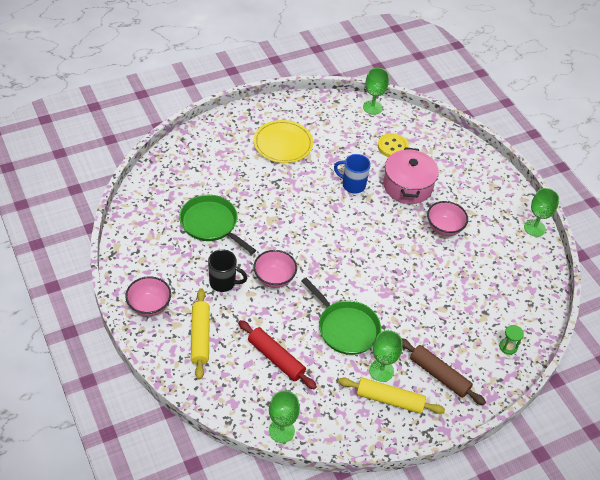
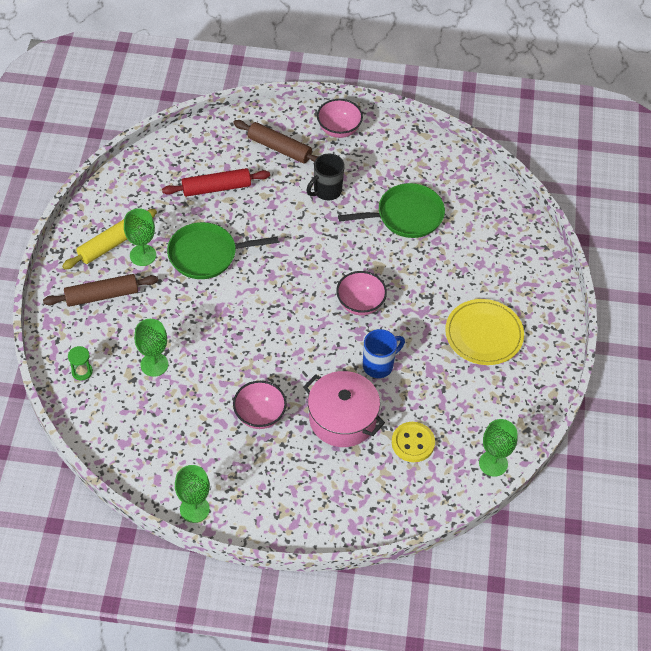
camera: 125 degrees right, 5 degrees up
yellow rolling pin [191,288,210,380] -> brown rolling pin [233,120,319,164]
pink bowl [253,250,297,288] -> pink bowl moved to [336,271,387,315]
green goblet [269,390,300,443] -> green goblet moved to [134,319,168,377]

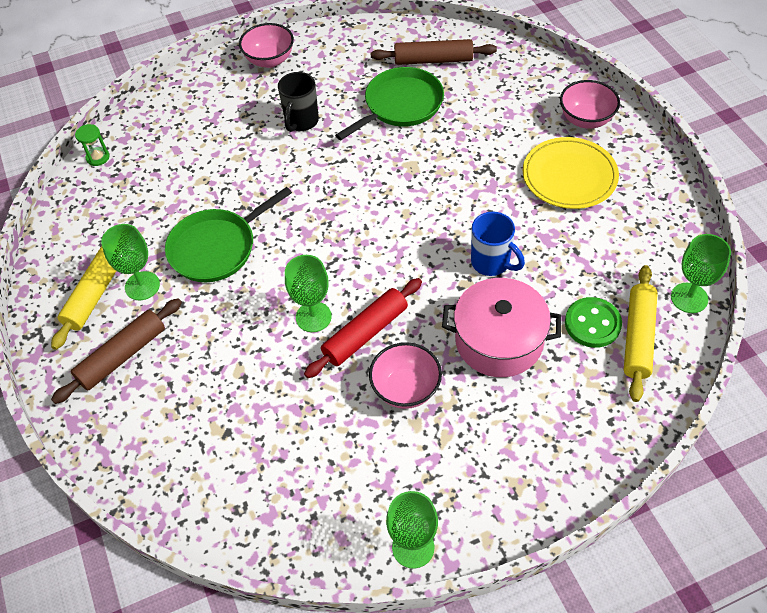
camera: 25 degrees left, 0 degrees up
green hourglass [68,346,93,381] -> green hourglass moved to [75,124,110,166]
green goblet [134,319,168,377] -> green goblet moved to [285,255,332,332]
red rolling pin [162,168,270,197] -> red rolling pin moved to [304,278,422,378]
brown rolling pin [233,120,319,164] -> brown rolling pin moved to [371,39,497,65]
pink bowl [336,271,387,315] -> pink bowl moved to [560,80,620,129]
blue mug [363,329,405,378] -> blue mug turned 105 degrees clockwise [471,211,525,276]
yellow button [392,422,435,462] -> green button [565,297,622,348]
none -> yellow rolling pin [624,265,658,402]

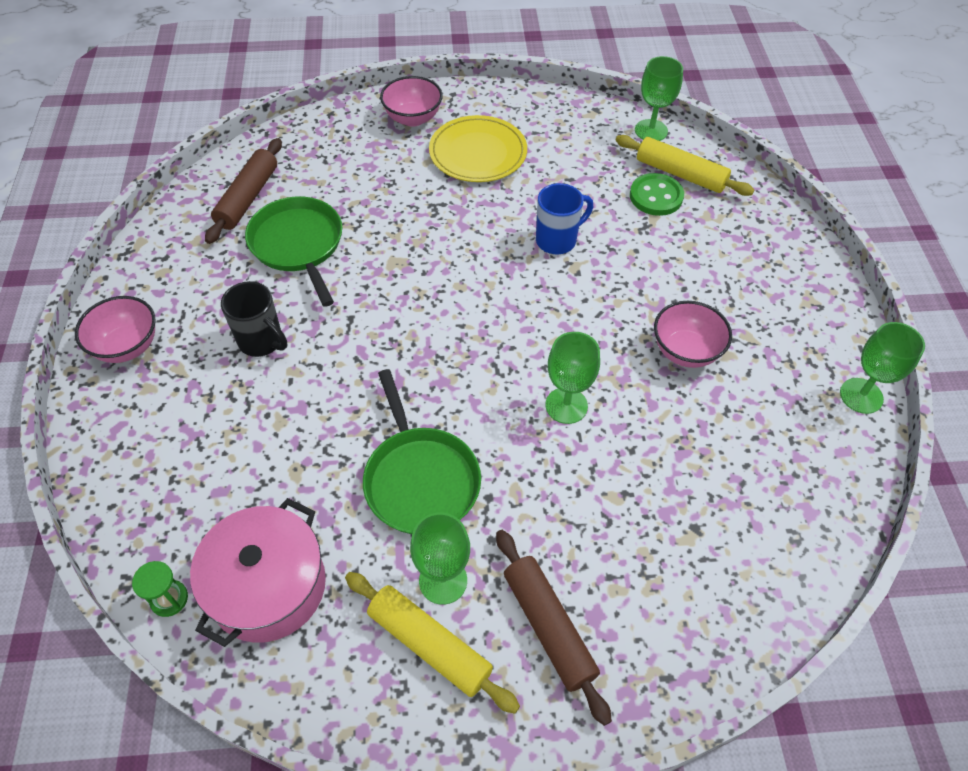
camera: 75 degrees left, 0 degrees up
red rolling pin [304,278,422,378] -> none
pink pot [442,278,561,377] -> pink pot moved to [190,498,326,647]

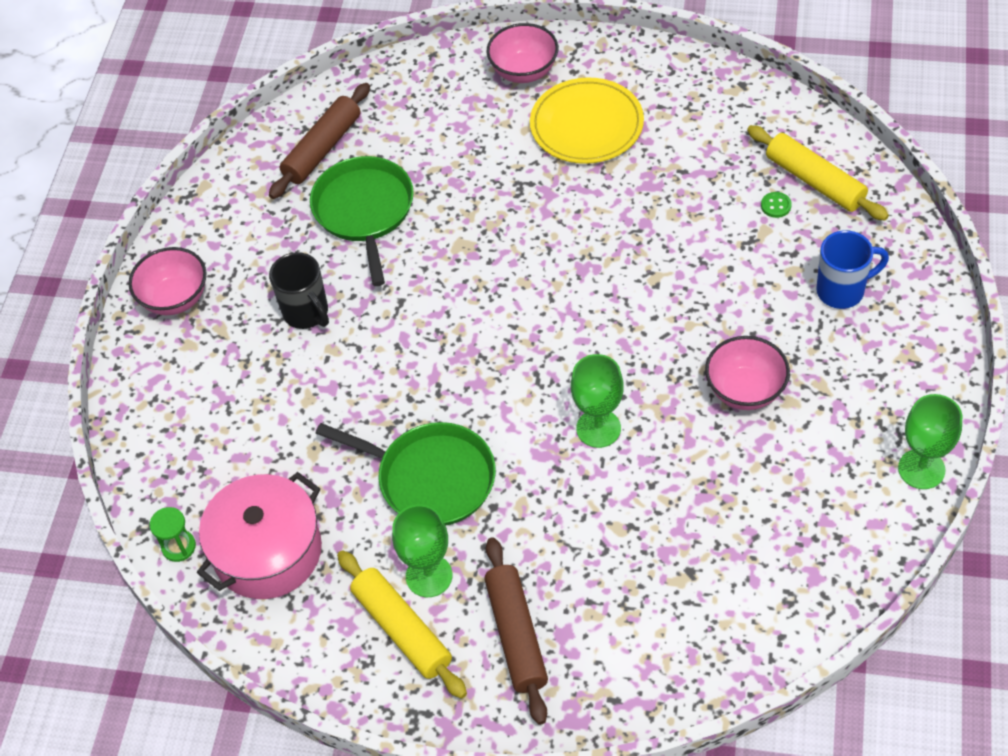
camera: 20 degrees right, 0 degrees up
green pan [363,369,481,534] -> green pan turned 60 degrees counterclockwise [315,422,496,526]
blue mug [536,183,593,254] -> blue mug moved to [816,230,889,309]
green button [630,173,684,216] -> green button [761,192,792,218], size x0.49
green goblet [635,56,683,141] -> none

